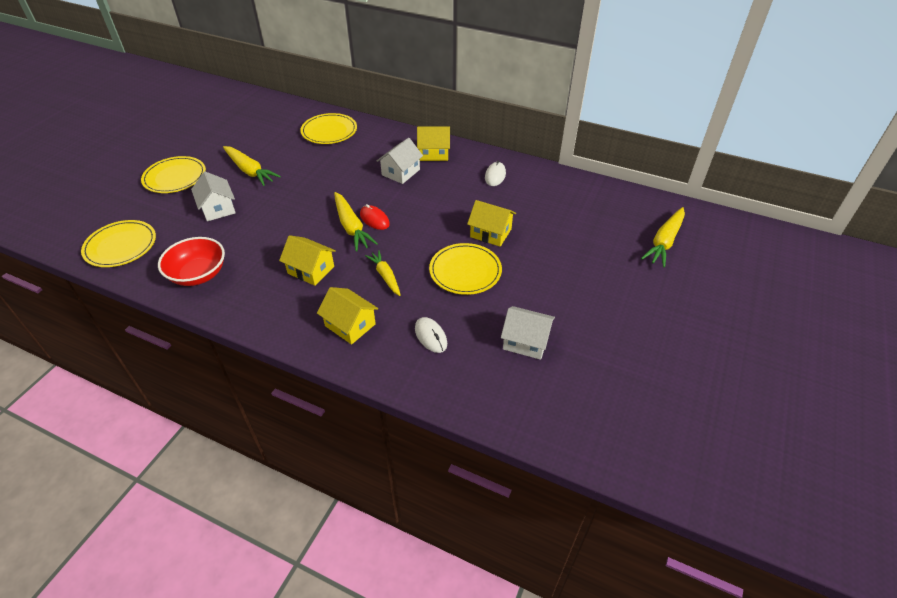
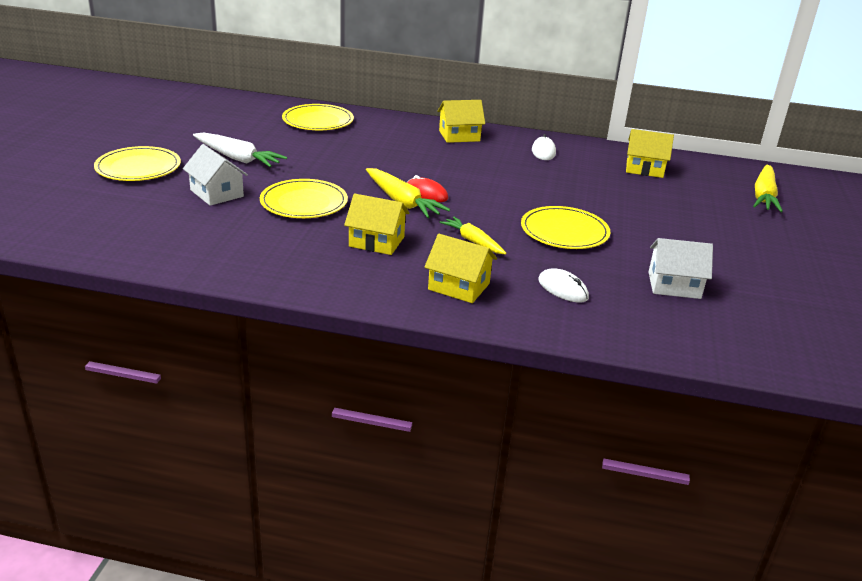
camera: 15 degrees left, 15 degrees down
yellow plate [81,220,156,267] -> yellow plate moved to [260,179,348,218]
red bowl [158,237,225,286] -> none
yellow carrot [223,146,281,186] -> white carrot [193,132,287,167]
white house [377,138,423,184] -> none
yellow house [467,200,516,247] -> yellow house moved to [626,129,674,178]

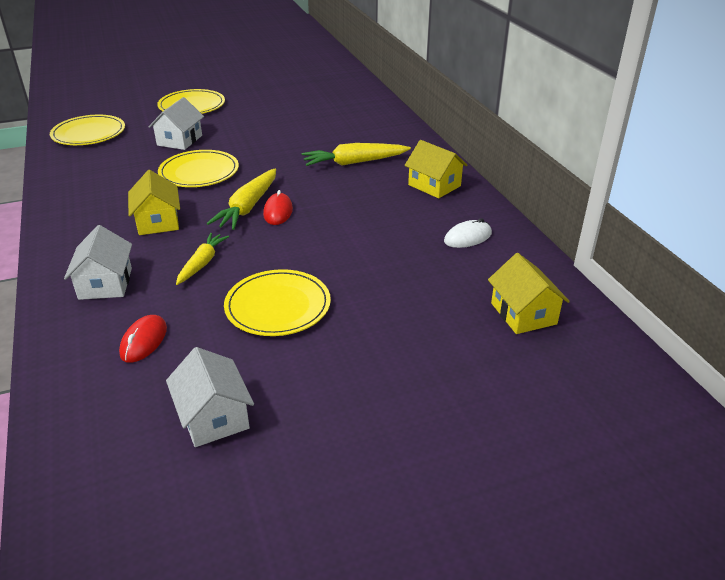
camera: 60 degrees right, 5 degrees up
white carrot [193,132,287,167] -> none
yellow plate [282,104,354,130] -> yellow plate moved to [50,115,125,145]
yellow house [424,234,497,303] -> white house [64,225,132,300]
white mouse [538,268,589,303] -> red mouse [119,315,167,363]
yellow carrot [753,165,783,212] -> yellow carrot moved to [302,143,411,166]

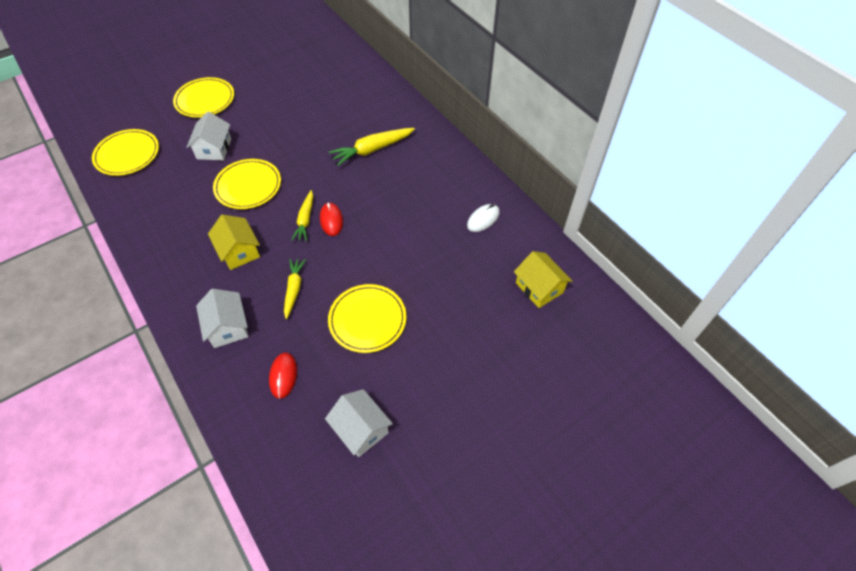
camera: 15 degrees left, 20 degrees up
yellow carrot [207,169,276,230] -> yellow carrot [291,190,313,241], size x0.66
yellow house [404,140,468,198] -> none

